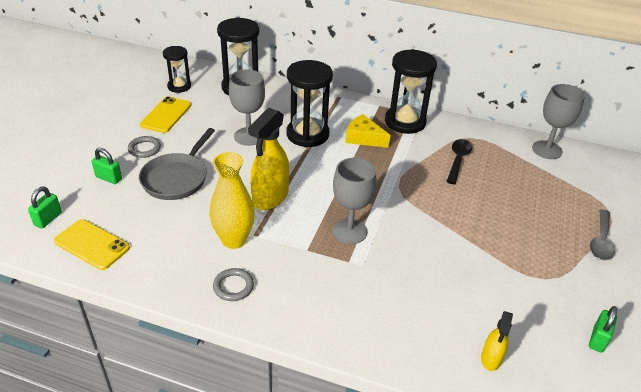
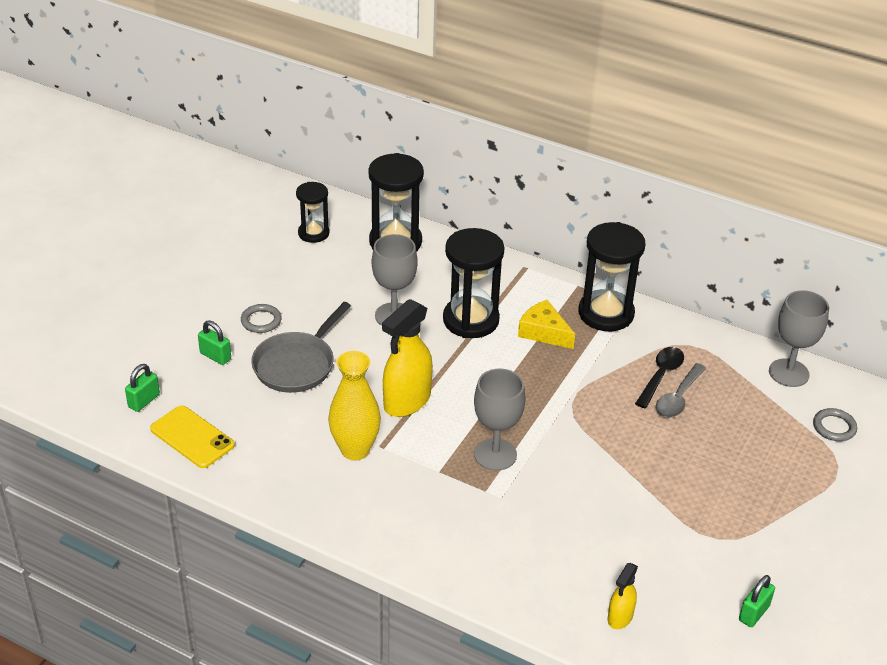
camera: 10 degrees right, 0 degrees up
yellow phone [140,96,191,133] -> none
grey ring [213,268,254,301] -> grey ring moved to [813,408,857,441]
grey spoon [590,209,615,260] -> grey spoon moved to [656,363,706,418]

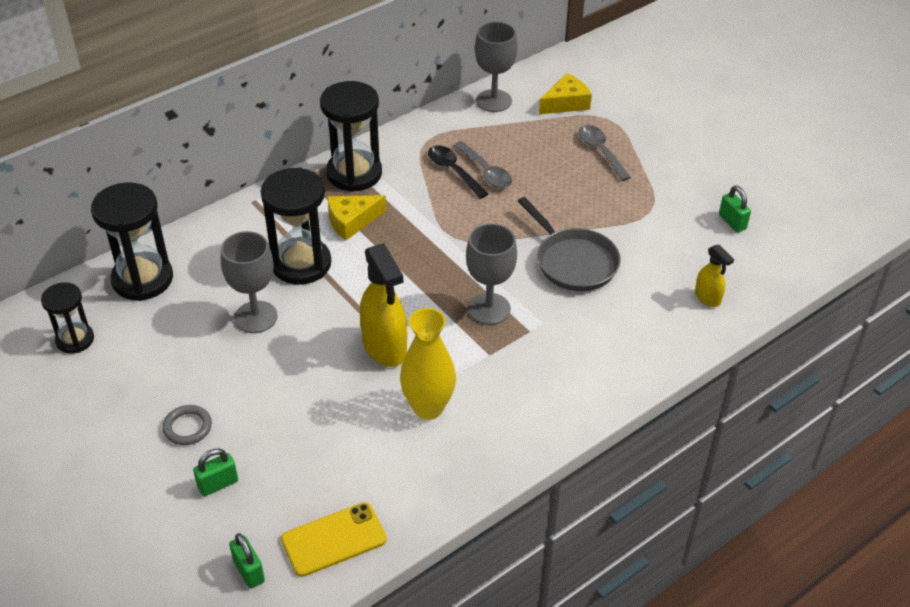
camera: 65 degrees left, 5 degrees up
grey pan [251,302,351,393] -> grey pan moved to [518,197,621,291]
grey ring [813,408,857,441] -> yellow cheese [539,73,592,114]
none -> grey spoon [579,125,631,181]

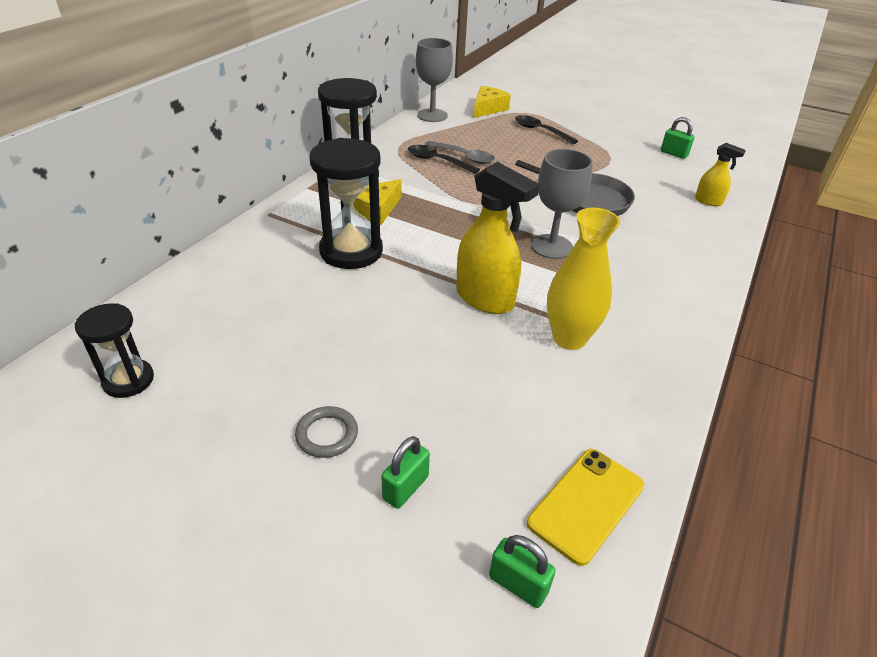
camera: 25 degrees left, 5 degrees down
black hourglass [91,182,173,301] -> none
grey goblet [221,231,278,333] -> none
grey spoon [579,125,631,181] -> black spoon [515,115,578,144]

